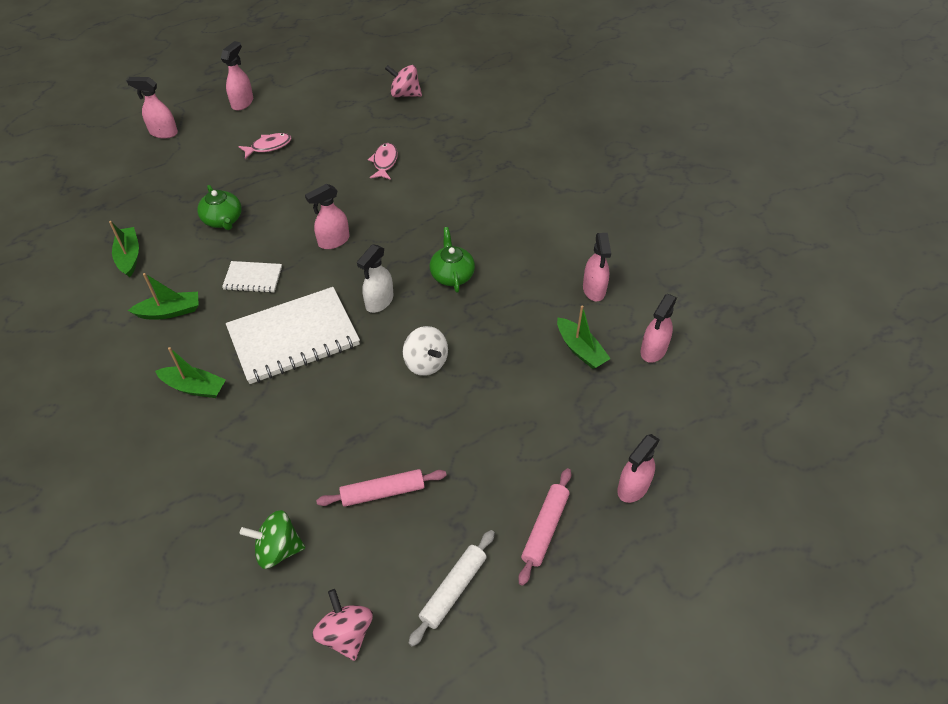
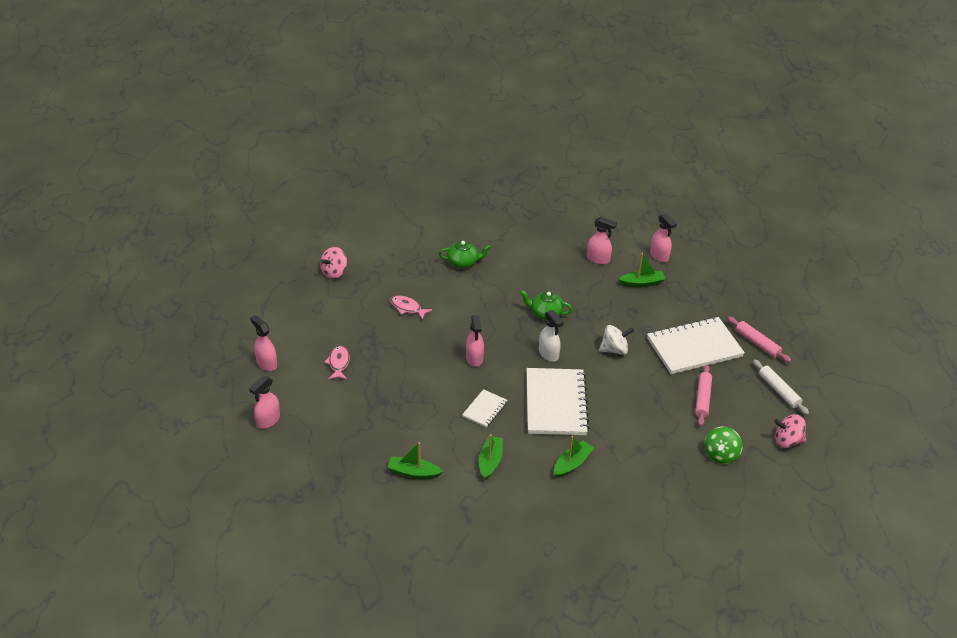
camera: 65 degrees left, 10 degrees down
green teapot [197,185,242,230] -> green teapot moved to [439,241,491,268]
pink spray bottle [617,434,660,503] -> none
none -> white notebook [647,317,745,374]

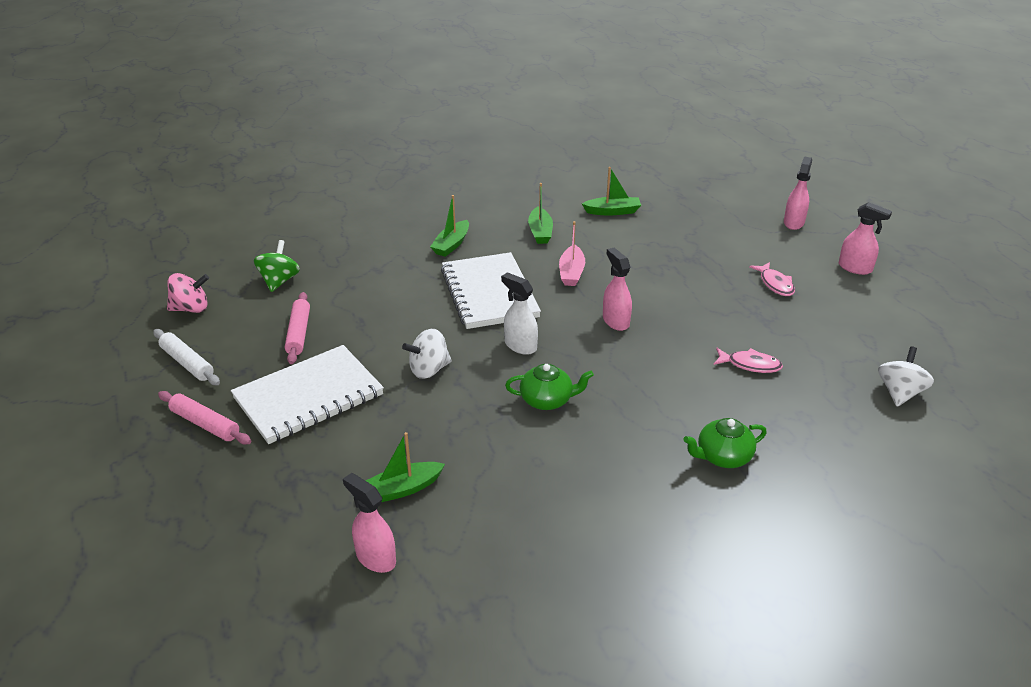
camera: 165 degrees right, 5 degrees down
pink spinning top [320,247,347,279] -> white spinning top [878,346,934,406]
white notebook [462,389,507,428] -> pink boat [559,221,585,286]
pink spray bottle [587,217,617,264] -> none

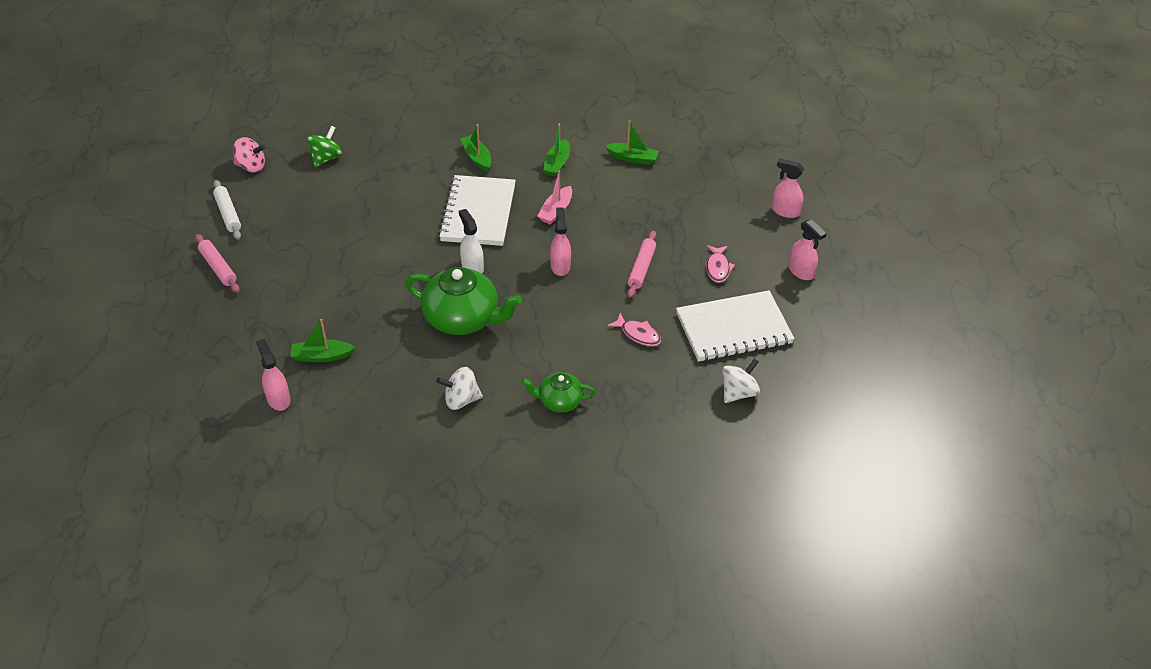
camera: 20 degrees right, 10 degrees up
white notebook [231,345,384,444] -> white notebook moved to [676,290,795,362]
pink rolling pin [285,292,310,364] -> pink rolling pin moved to [627,231,656,298]
white spinning top [402,329,452,379] -> white spinning top moved to [436,367,483,410]
green boat [430,195,469,257] -> green boat turned 105 degrees clockwise [460,124,491,172]
green teapot [505,364,594,410] -> green teapot [405,267,522,335], size x1.82
pink spray bottle [784,157,812,230] -> pink spray bottle turned 105 degrees counterclockwise [772,158,804,218]

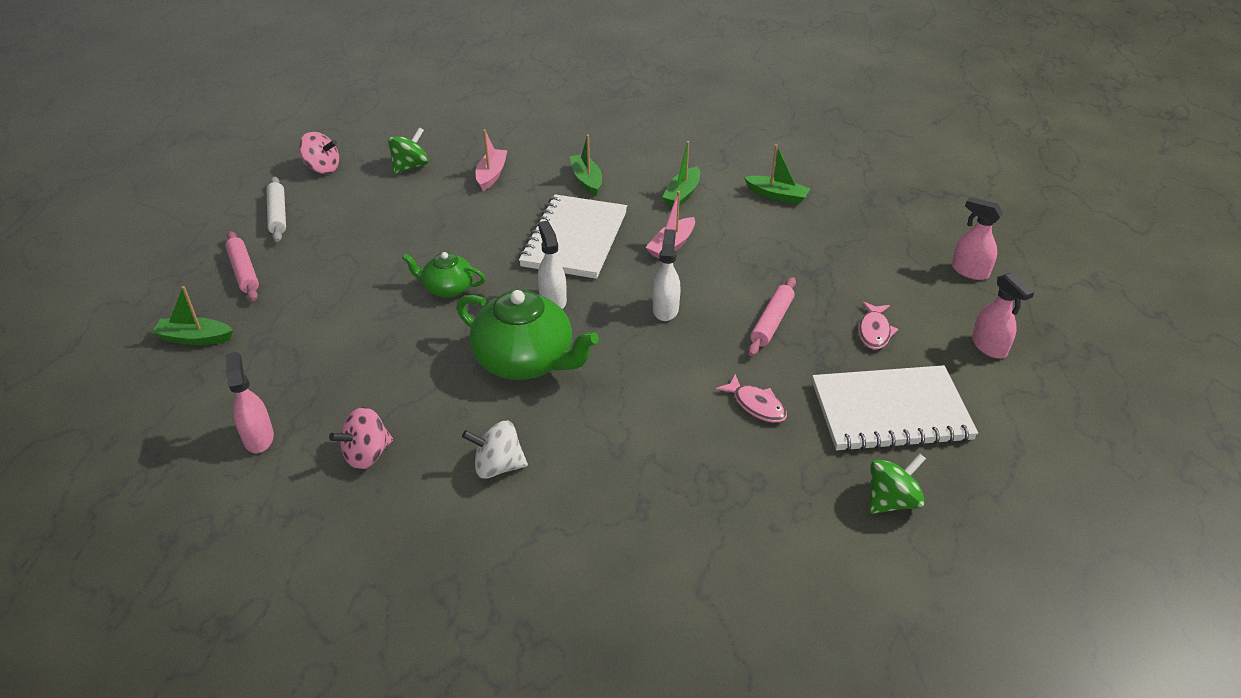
camera: 10 degrees right, 5 degrees down
green boat [290,319,355,362] -> green boat moved to [151,286,233,345]
green teapot [522,372,595,413] -> green teapot moved to [402,252,485,298]
pink spray bottle [550,208,571,276] -> white spray bottle [653,229,680,321]
white spinning top [722,358,760,403] -> green spinning top [869,453,926,514]
none -> pink spinning top [329,407,393,470]
none -> pink boat [475,130,507,191]

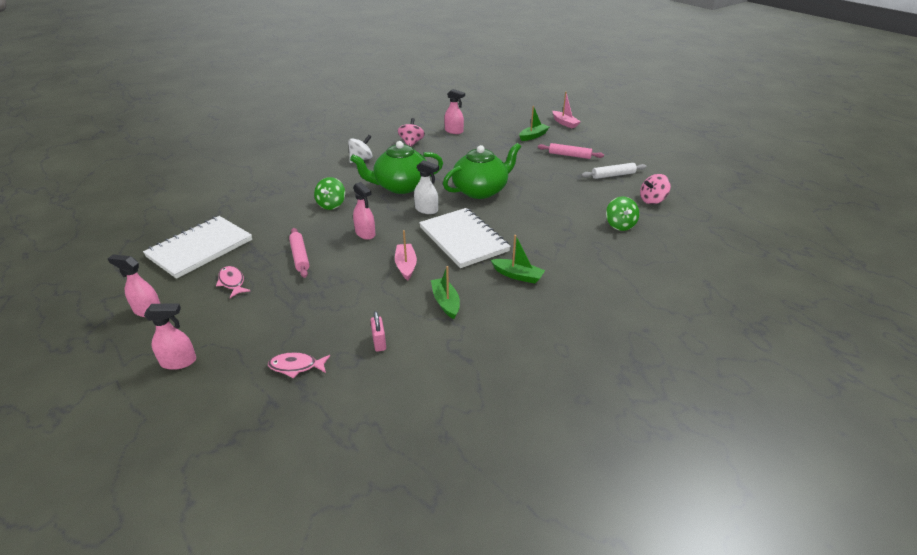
camera: 135 degrees right, 5 degrees down
white rolling pin [266,177,286,242] -> white rolling pin turned 45 degrees counterclockwise [581,163,646,179]
green teapot [402,252,485,298] -> green teapot [443,143,521,199], size x1.82
pink boat [475,130,507,191] -> pink boat moved to [552,92,581,129]
white spray bottle [653,229,680,321] -> pink spray bottle [353,182,375,240]
pink fish [715,374,787,423] -> pink fish moved to [268,352,330,379]
green boat [744,144,811,204] -> pink padlock [370,311,386,352]
green spinning top [869,453,926,514] -> green spinning top moved to [314,177,345,210]

